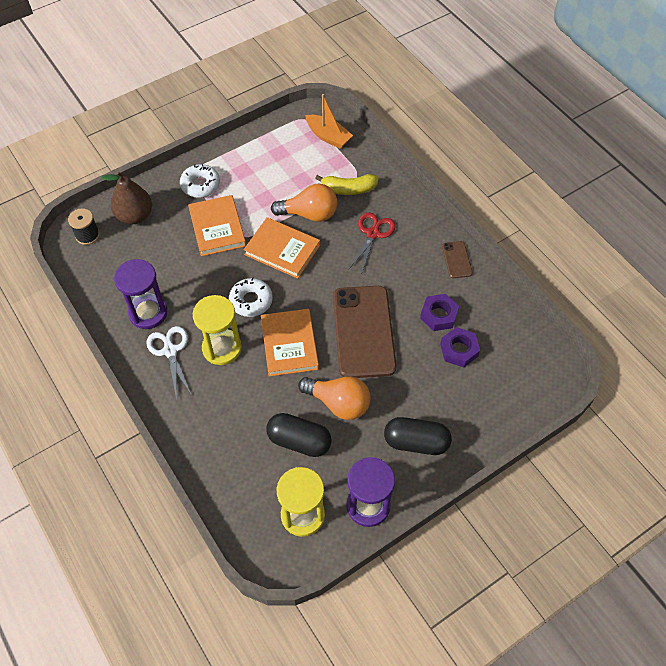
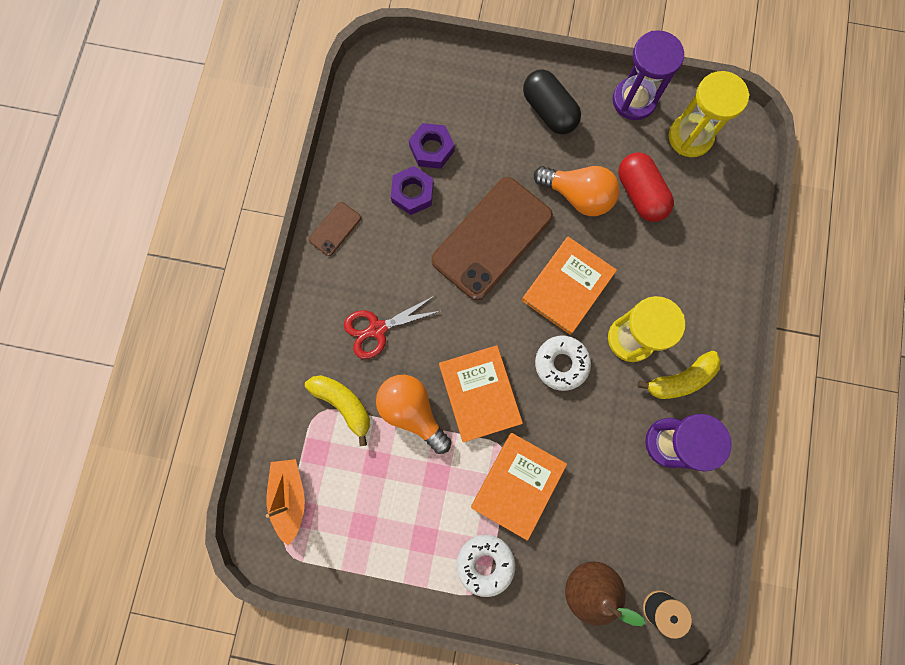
camera: 135 degrees left, 20 degrees up
white scissors [147,326,192,400] -> yellow banana [637,351,721,399]
black capsule [266,413,332,457] -> red capsule [618,152,674,222]
orange light bulb [298,376,371,420] -> orange light bulb turned 135 degrees clockwise [534,166,620,216]

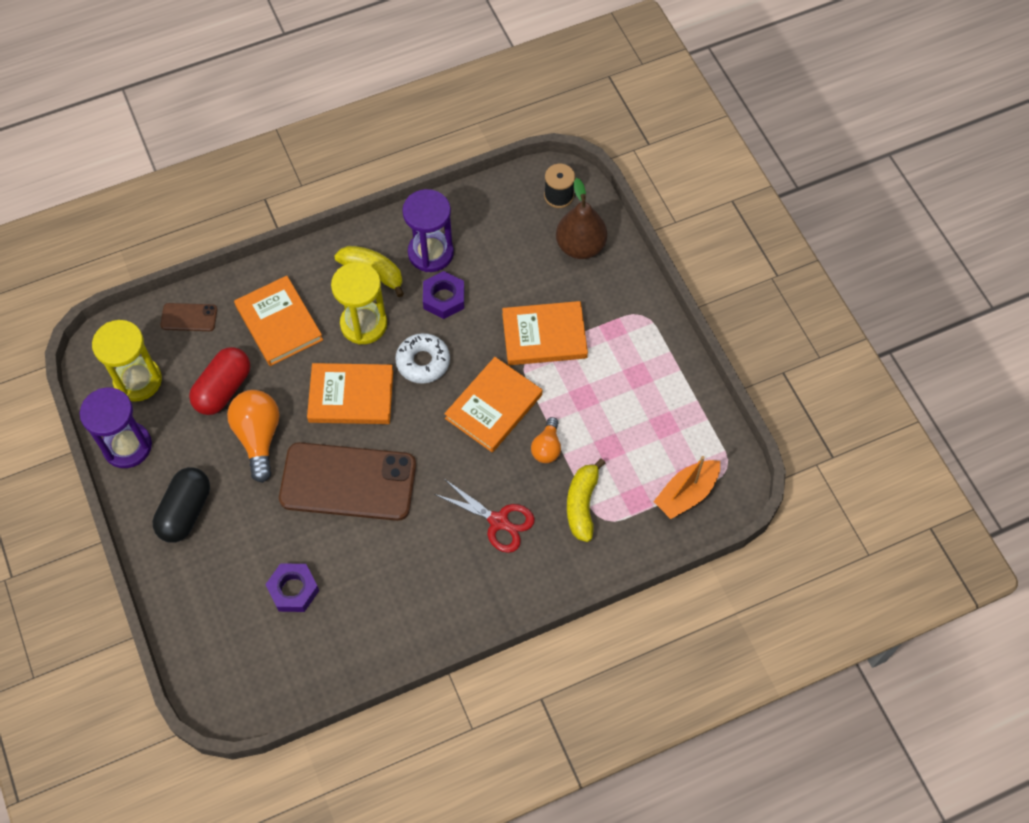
camera: 125 degrees left, 15 degrees down
brown phone [309,202,361,256] -> brown phone moved to [160,303,217,331]
orange light bulb [376,375,451,454] -> orange light bulb [531,417,561,463], size x0.59
purple nut [391,166,434,215] -> purple nut moved to [423,271,464,319]
white donut [457,535,515,597] -> none
none -> orange book [234,276,323,366]

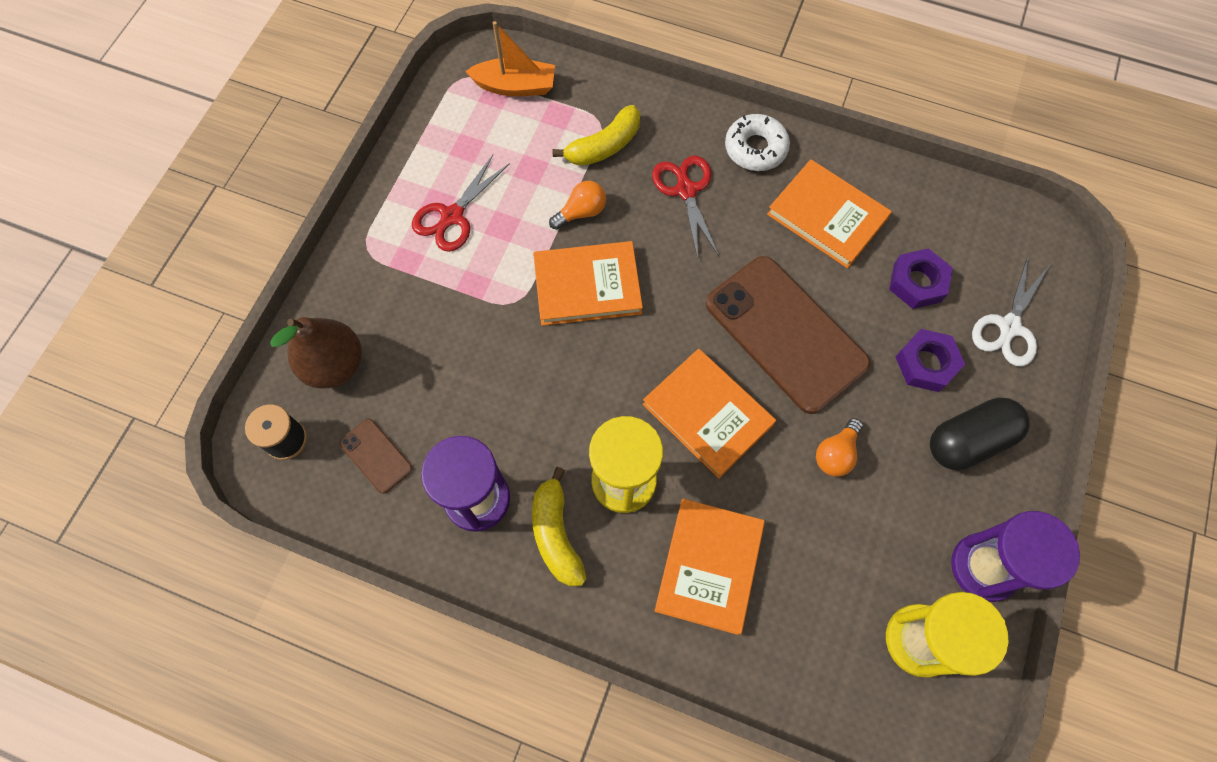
camera: 135 degrees left, 5 degrees up
brown phone [160,303,217,331] -> brown phone moved to [339,419,413,494]
red capsule [189,347,250,415] -> none
orange light bulb [227,390,279,483] -> orange light bulb [816,418,863,477], size x0.59
white donut [395,333,450,384] -> white donut moved to [725,114,790,171]
purple nut [423,271,464,319] -> purple nut moved to [896,329,965,392]
orange book [502,301,588,365] -> orange book moved to [767,159,892,268]
none -> red scissors [412,155,510,252]
none -> white scissors [972,256,1049,366]

